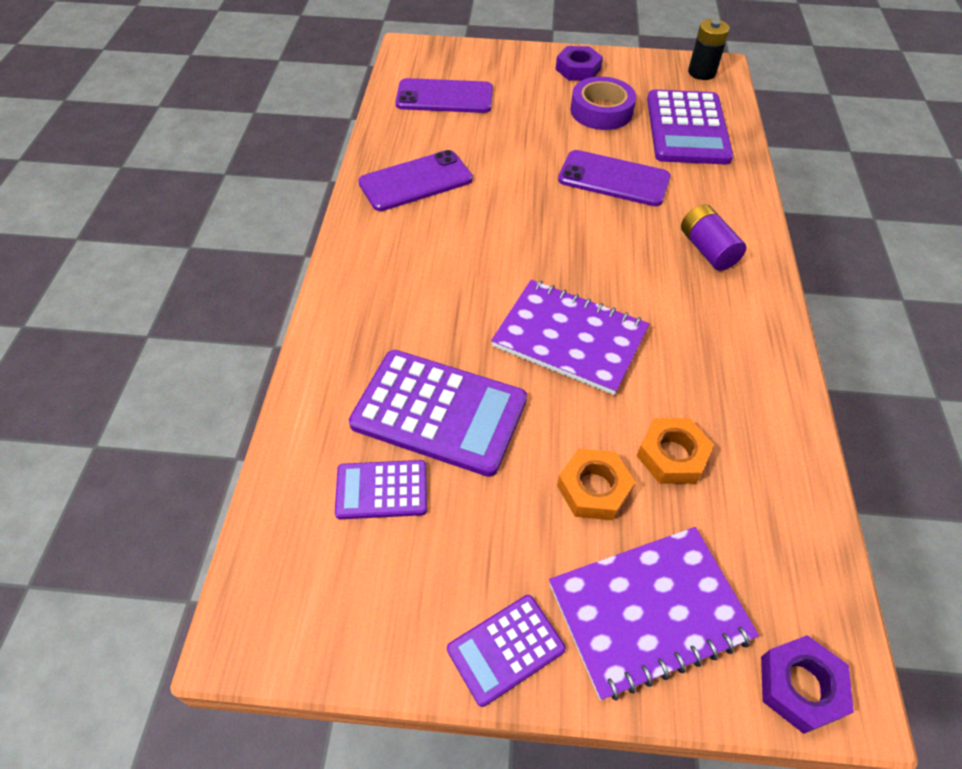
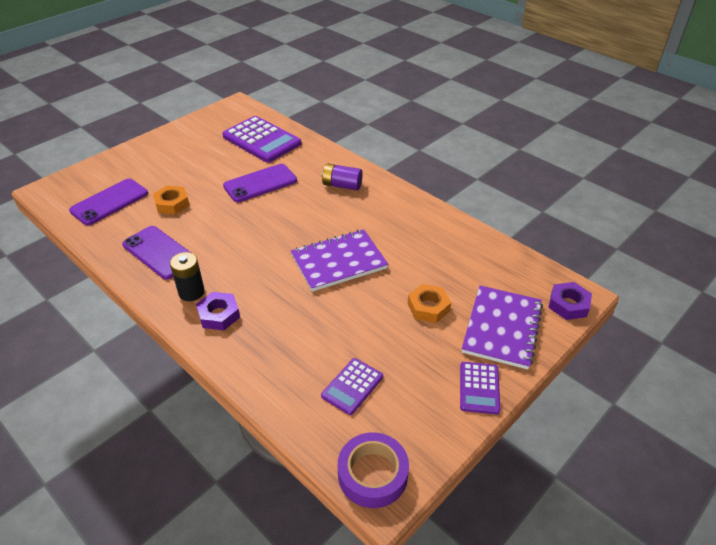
camera: 50 degrees left, 10 degrees down
purple calculator [349,350,527,477] -> none
purple phone [358,150,473,211] -> purple phone turned 60 degrees counterclockwise [122,226,191,280]
purple nut [556,46,603,81] -> purple nut moved to [196,292,240,330]
purple tape [570,77,636,130] -> purple tape moved to [338,432,409,508]
orange nut [637,418,714,484] -> orange nut moved to [153,185,190,214]
black battery [688,19,730,80] -> black battery moved to [170,252,205,301]

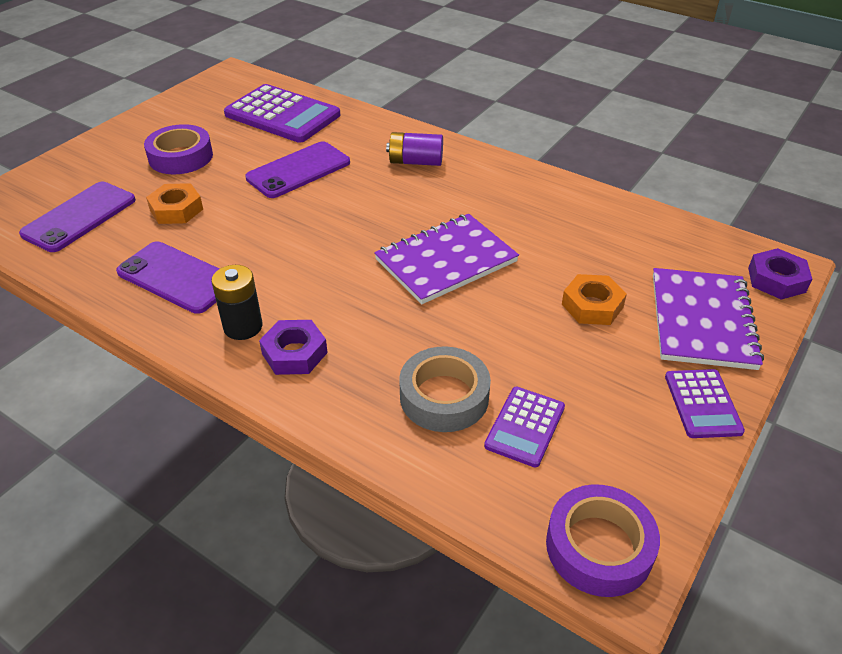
camera: 10 degrees left, 0 degrees up
none -> purple tape [144,124,213,174]
none -> grey tape [399,346,491,432]

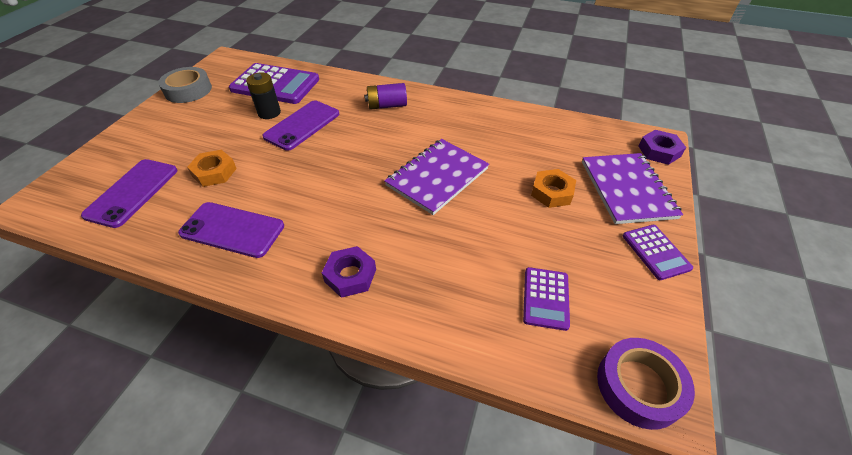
camera: 15 degrees left, 5 degrees up
purple tape [144,124,213,174] -> none
black battery [212,265,262,340] -> black battery moved to [246,72,281,119]
grey tape [399,346,491,432] -> grey tape moved to [158,67,212,103]

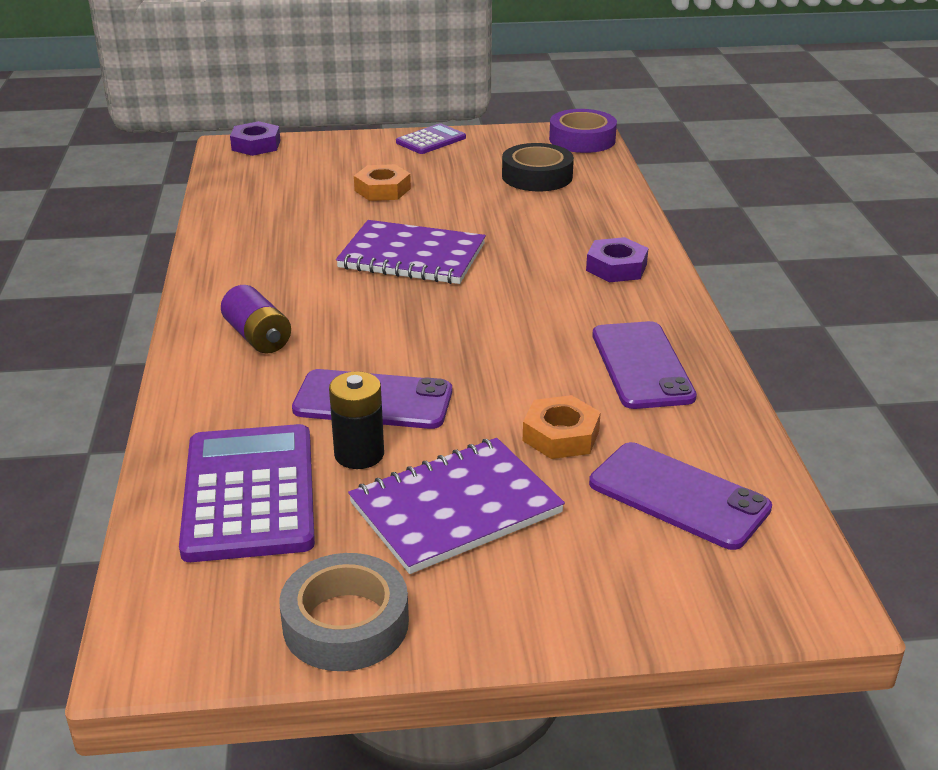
camera: 115 degrees left, 15 degrees down
purple phone [81,159,177,228] -> purple phone turned 45 degrees clockwise [589,442,772,550]
purple calculator [523,267,570,331] -> black tape [502,143,574,191]
purple notebook [582,153,683,224] -> purple notebook moved to [348,438,565,574]

